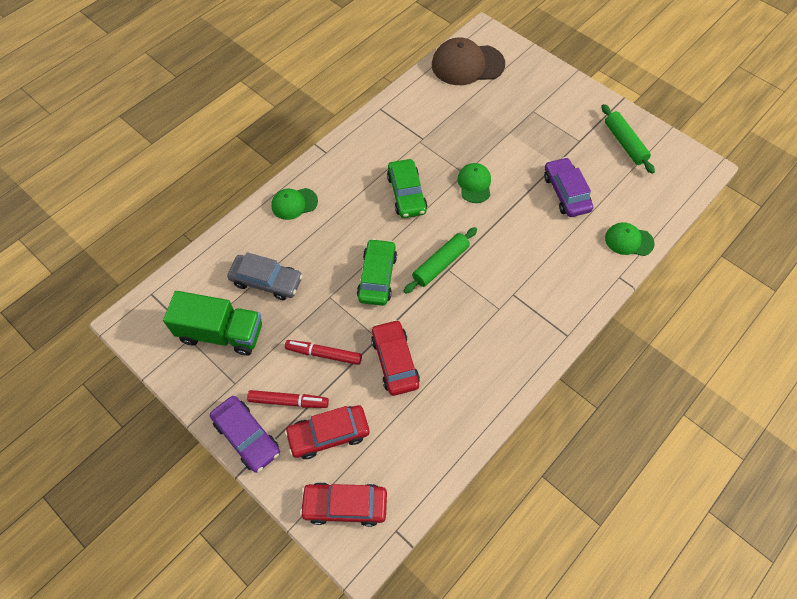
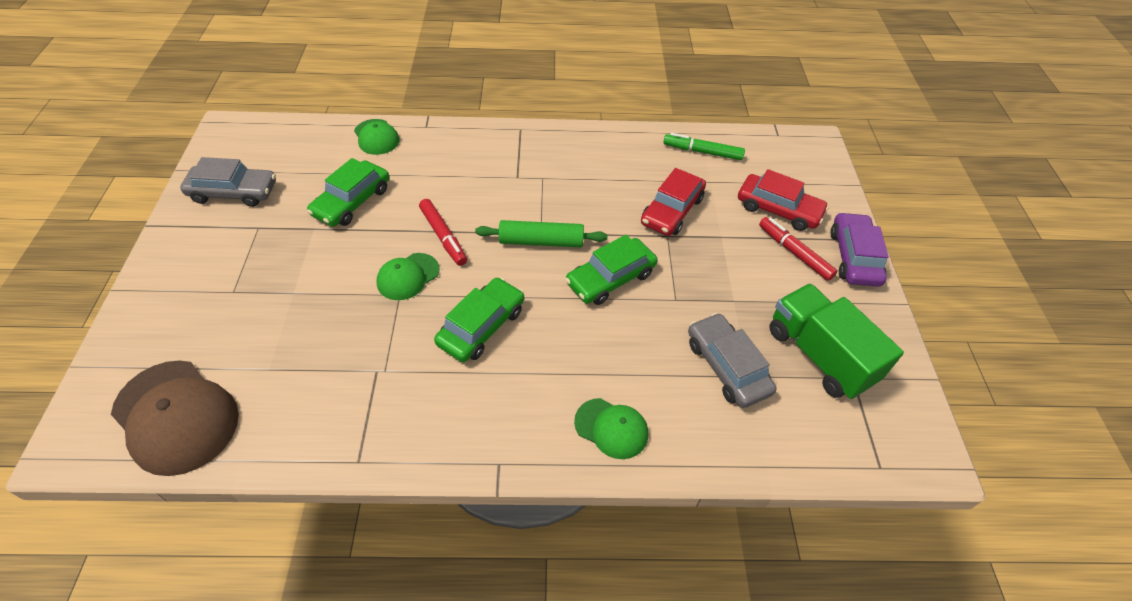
camera: 135 degrees left, 10 degrees down
red marker [285,340,362,365] -> red marker moved to [419,199,467,266]
red car [300,482,387,527] -> none
purple car [544,157,593,217] -> green car [307,158,389,227]
green rolling pin [601,104,655,174] -> grey car [180,157,276,207]
none -> green marker [663,133,745,160]

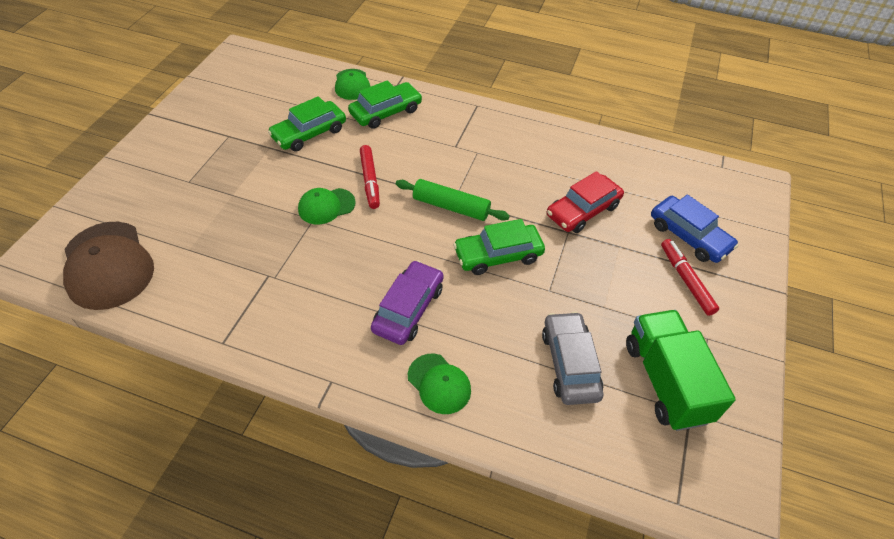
camera: 20 degrees right, 0 degrees up
grey car [180,157,276,207] -> none
green car [434,277,524,362] -> green car moved to [348,80,422,129]
green marker [663,133,745,160] -> none
red car [738,169,829,231] -> blue car [651,194,738,263]
purple car [830,212,889,287] -> purple car moved to [371,260,444,345]

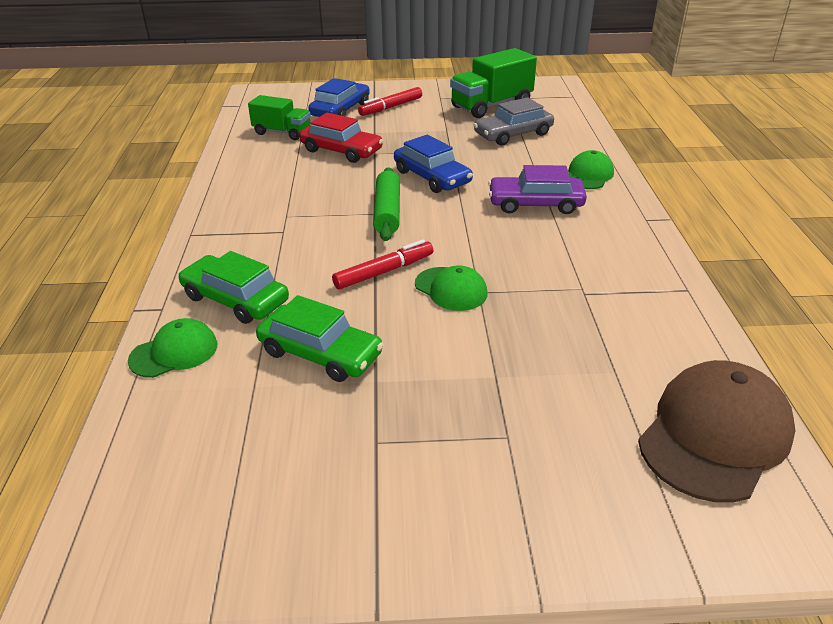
camera: 110 degrees left, 15 degrees down
green car [453,219,545,275] -> blue car [394,135,473,193]
none -> green truck [248,95,311,140]

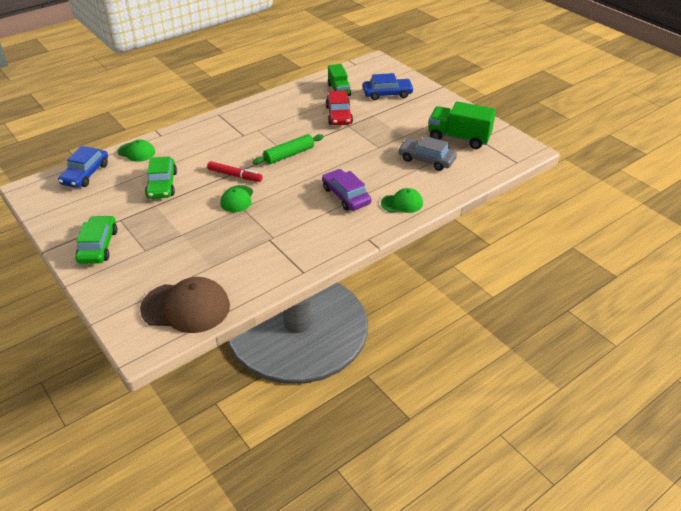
camera: 55 degrees right, 5 degrees up
green car [179,251,289,324] -> green car moved to [75,215,118,264]
red marker [358,87,422,116] -> none
blue car [394,135,473,193] -> blue car moved to [58,146,108,188]

